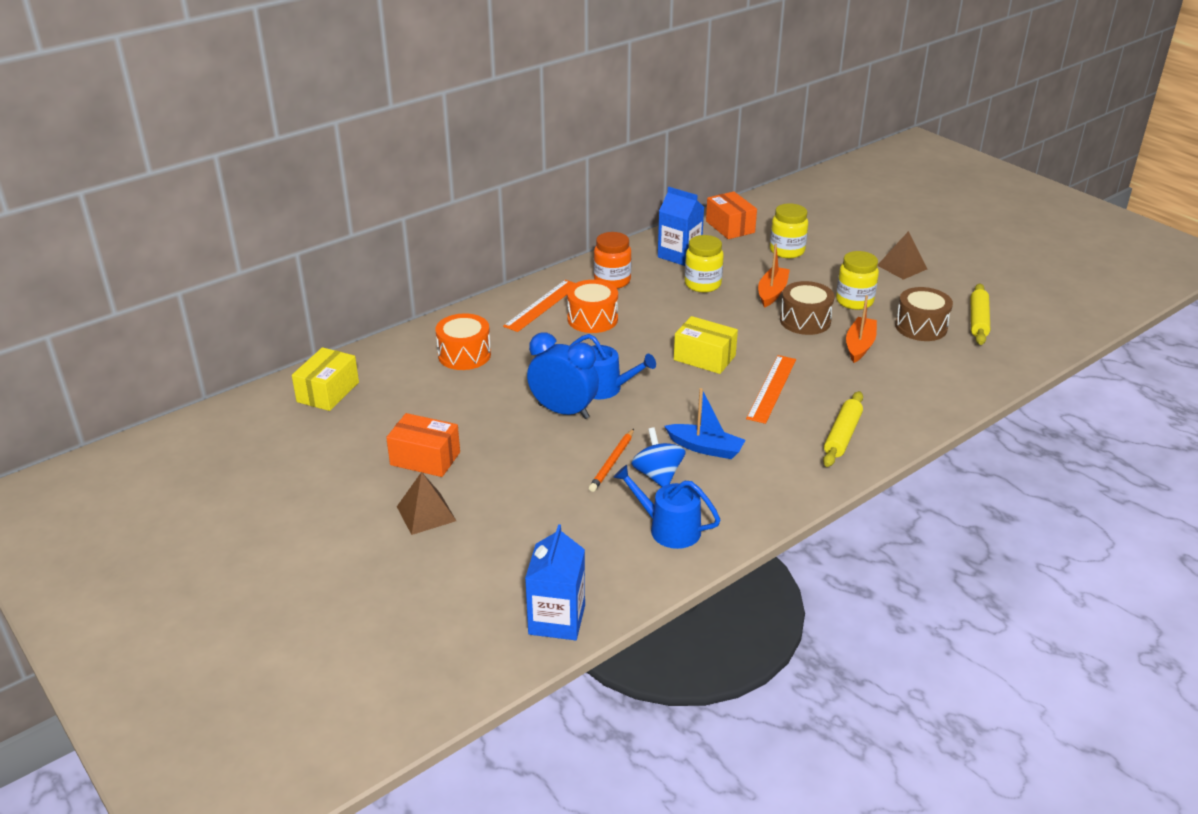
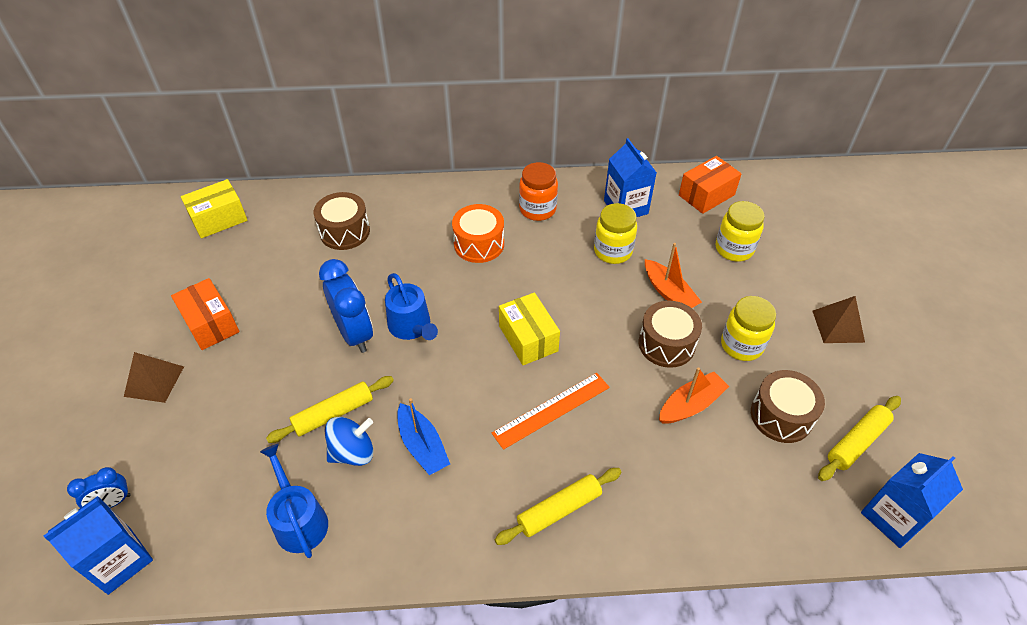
camera: 35 degrees right, 15 degrees up
orange drum [435,313,491,370] -> brown drum [313,192,370,250]
orange ruler [503,280,575,332] -> none
orange pencil [589,429,634,492] -> yellow rolling pin [266,376,394,443]
blue spinning top [631,427,686,487] -> blue spinning top turned 45 degrees clockwise [325,417,374,466]
orange box [706,191,757,239] -> orange box turned 45 degrees clockwise [679,156,742,214]
orange boat [758,244,790,308] -> orange boat turned 90 degrees clockwise [645,243,702,308]
none -> blue clock [67,467,131,508]
none -> blue carton [861,453,963,548]

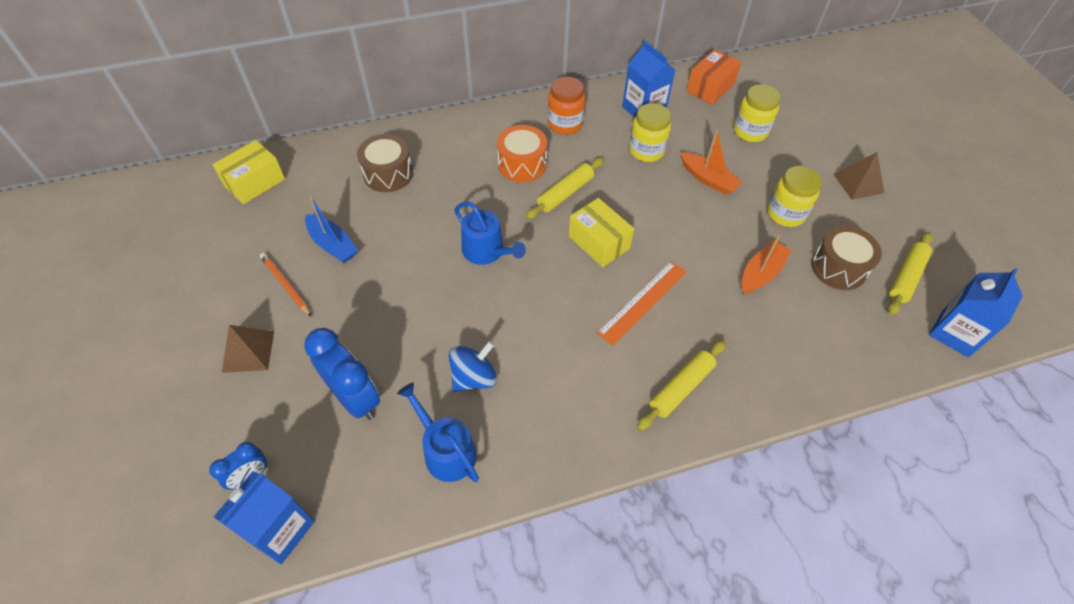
camera: 15 degrees left, 5 degrees up
orange box [171,278,240,350] -> orange pencil [260,253,312,317]
yellow rolling pin [266,376,394,443] -> yellow rolling pin moved to [525,157,604,220]
blue clock [319,259,373,353] -> blue clock moved to [304,328,380,420]
blue boat [397,398,450,475] -> blue boat moved to [305,196,359,263]
brown drum [639,301,702,368] -> none

